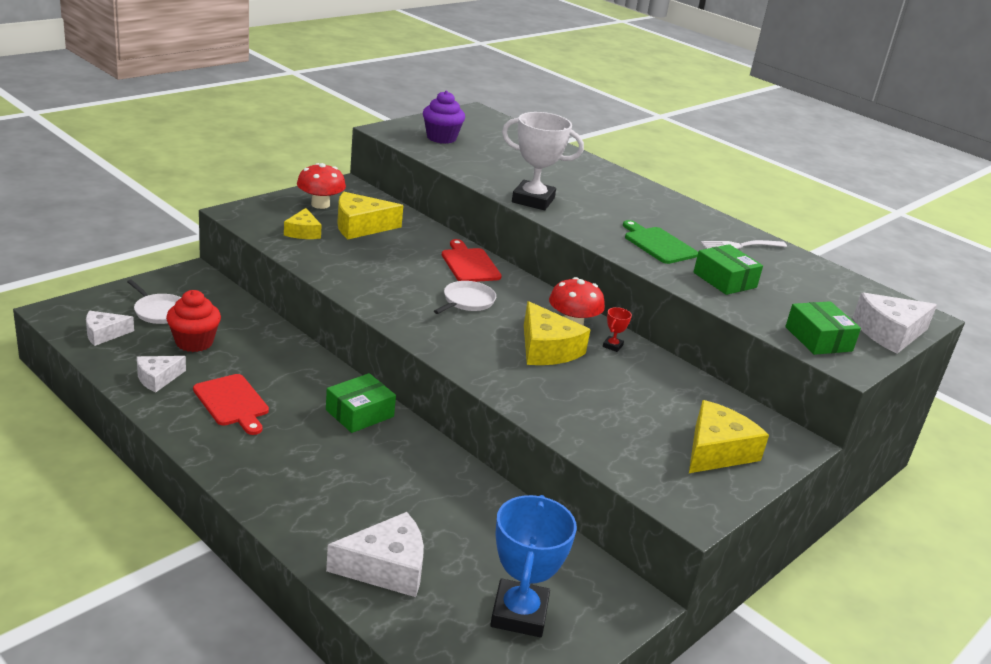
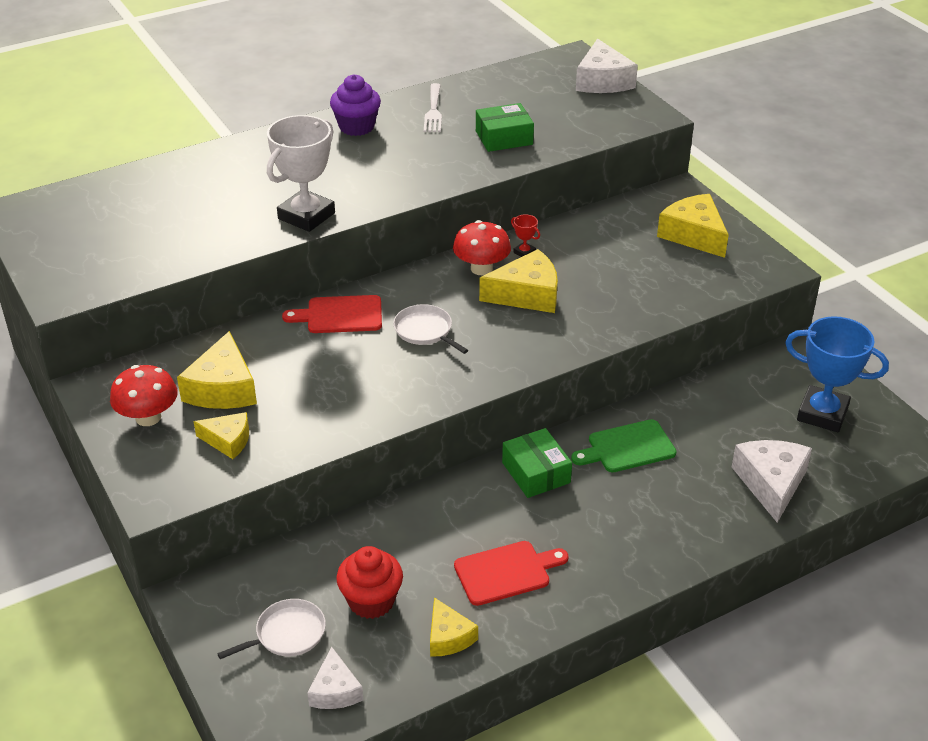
camera: 70 degrees left, 10 degrees up
white cheese [137,356,186,393] -> yellow cheese [430,597,478,657]
purple cupcake [423,91,465,144] -> purple cupcake moved to [330,74,381,136]
green cutting board [623,220,698,264] -> green cutting board moved to [571,419,676,472]
green box [785,301,861,355] -> none

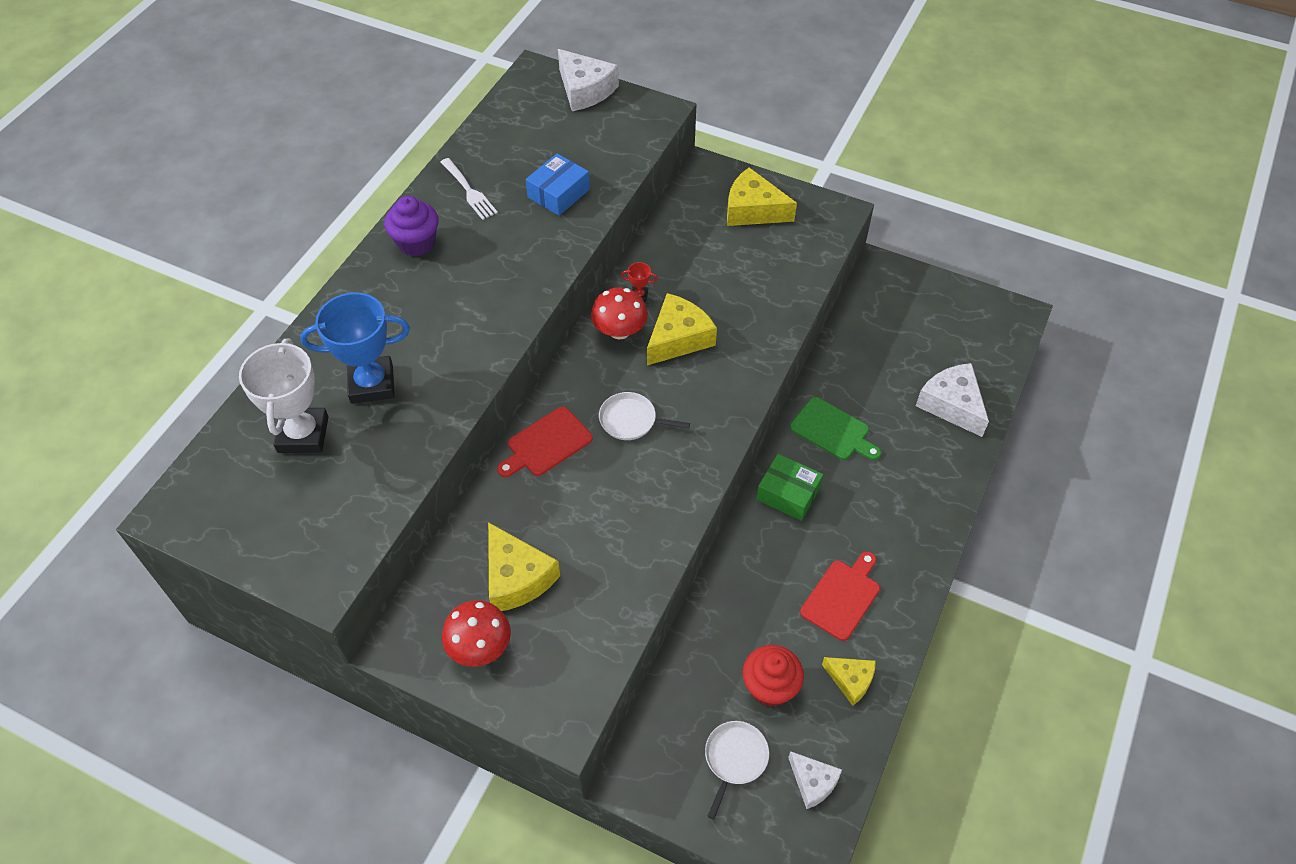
camera: 35 degrees left, 15 degrees up
yellow cheese [193,412,249,459] -> none
white trophy [267,115,335,232] -> white trophy moved to [239,339,329,453]
green box [476,103,534,152] -> blue box [525,154,590,216]
green cutting board [571,419,676,472] -> green cutting board turned 90 degrees counterclockwise [790,397,881,460]
blue trophy [785,316,889,432] -> blue trophy moved to [300,292,410,404]

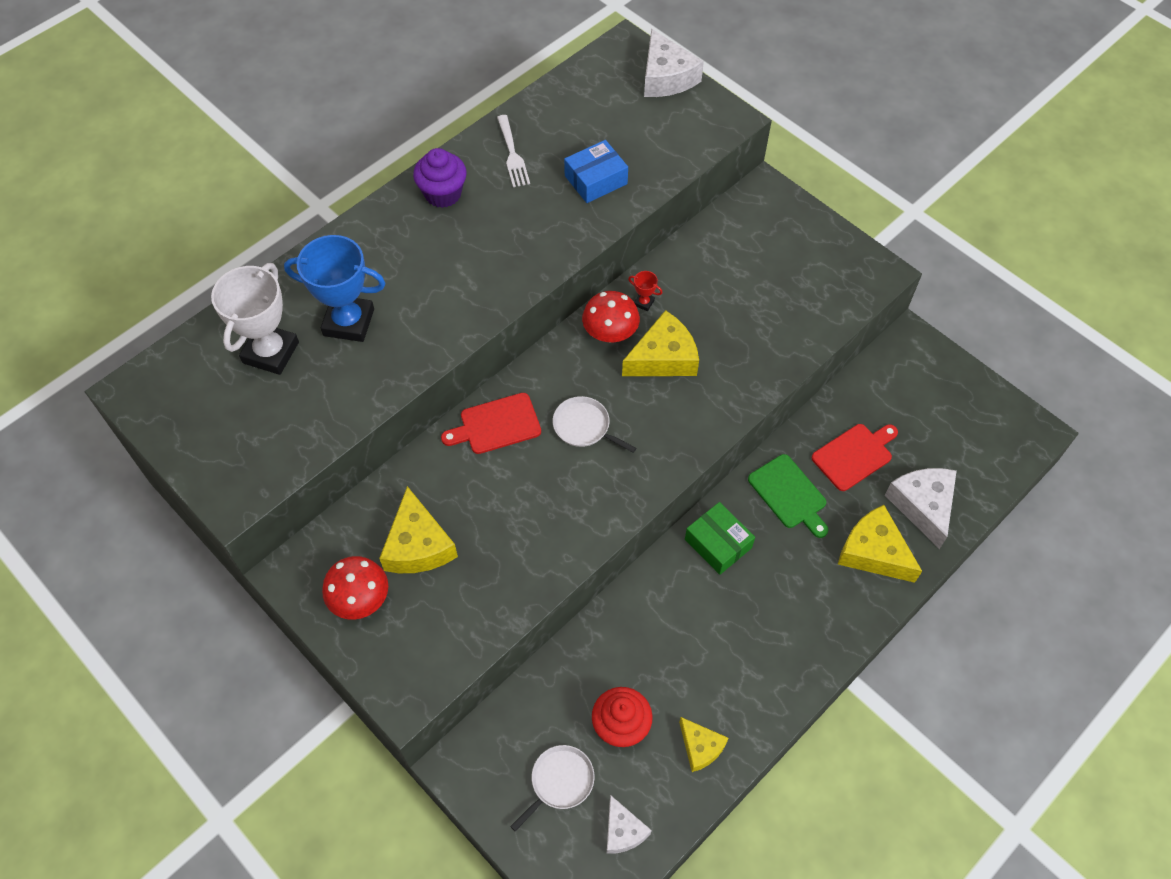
camera: 20 degrees right, 5 degrees up
yellow cheese [727,167,797,226] -> yellow cheese moved to [838,505,922,583]
red cutting board [800,551,880,641] -> red cutting board moved to [812,424,898,491]

